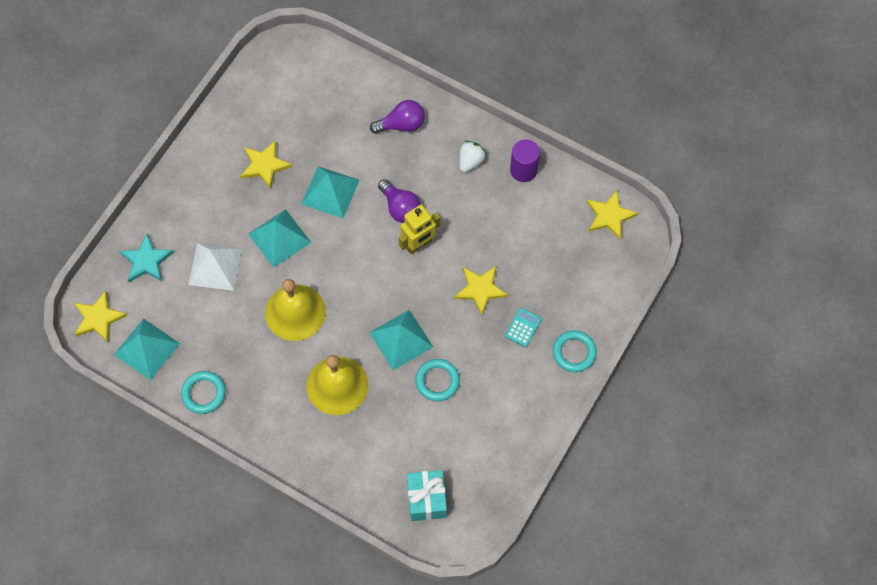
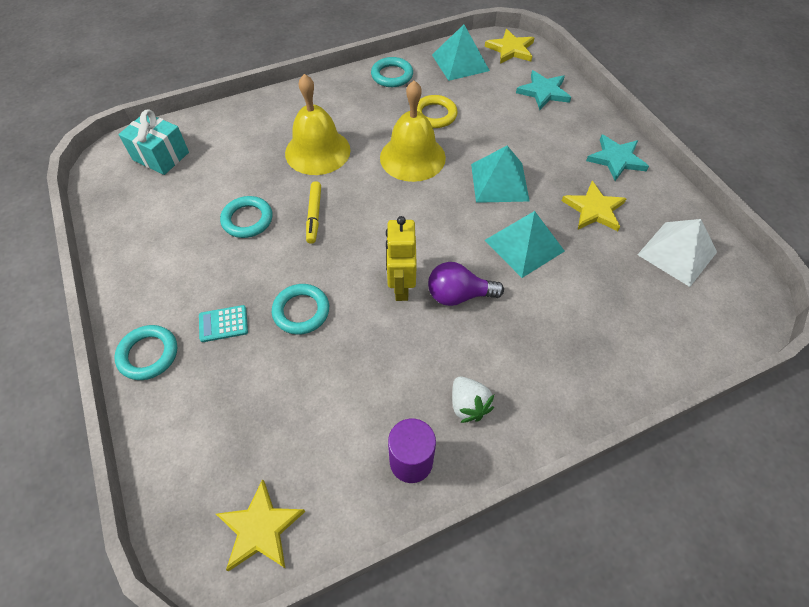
camera: 125 degrees right, 10 degrees down
white pyramid [188,243,242,291] -> white pyramid moved to [637,219,717,287]
turquoise pyramid [369,310,433,370] -> yellow marker [306,181,321,244]
purple light bulb [370,100,425,134] -> none
yellow star [454,266,508,315] -> turquoise ring [272,284,329,335]
turquoise calculator [505,308,542,347] -> turquoise calculator turned 105 degrees clockwise [199,305,248,342]
none -> yellow ring [417,95,458,128]
none -> turquoise star [586,135,649,181]

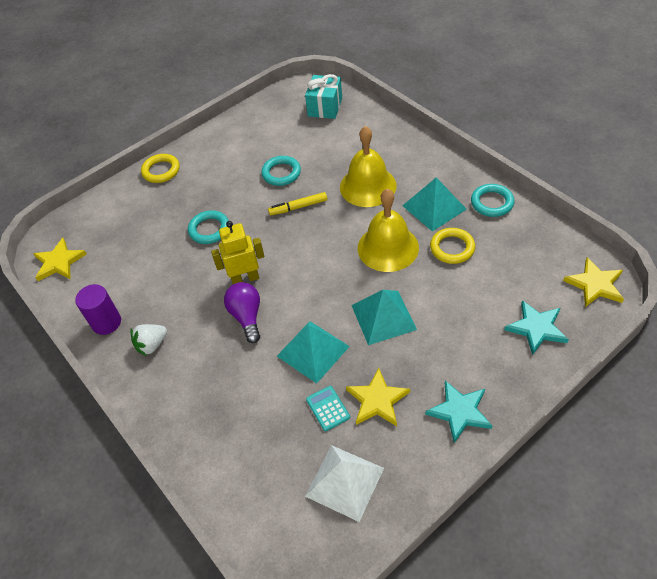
camera: 80 degrees right, 5 degrees down
turquoise ring [114,325,177,380] -> yellow ring [141,154,180,183]
turquoise calculator [199,305,248,342] -> turquoise calculator moved to [306,386,350,431]
turquoise pyramid [432,25,490,81] -> turquoise pyramid moved to [402,177,467,231]

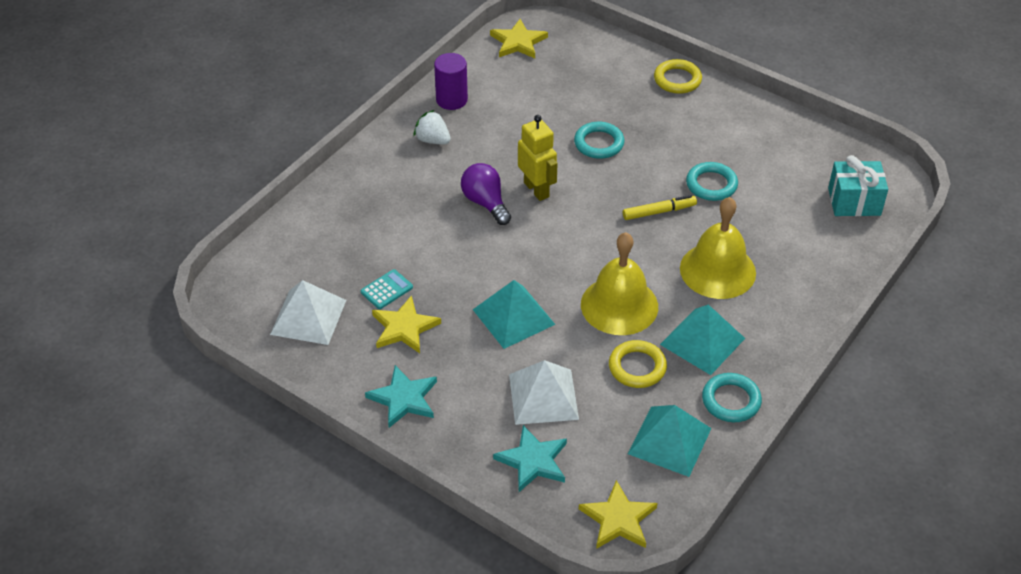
camera: 70 degrees right, 5 degrees down
purple light bulb [224,282,260,343] -> purple light bulb turned 90 degrees counterclockwise [461,163,511,225]
yellow marker [268,192,327,215] -> yellow marker turned 105 degrees clockwise [623,195,697,220]
turquoise pyramid [277,321,350,384] -> turquoise pyramid moved to [628,405,712,477]
none -> white pyramid [509,360,579,425]

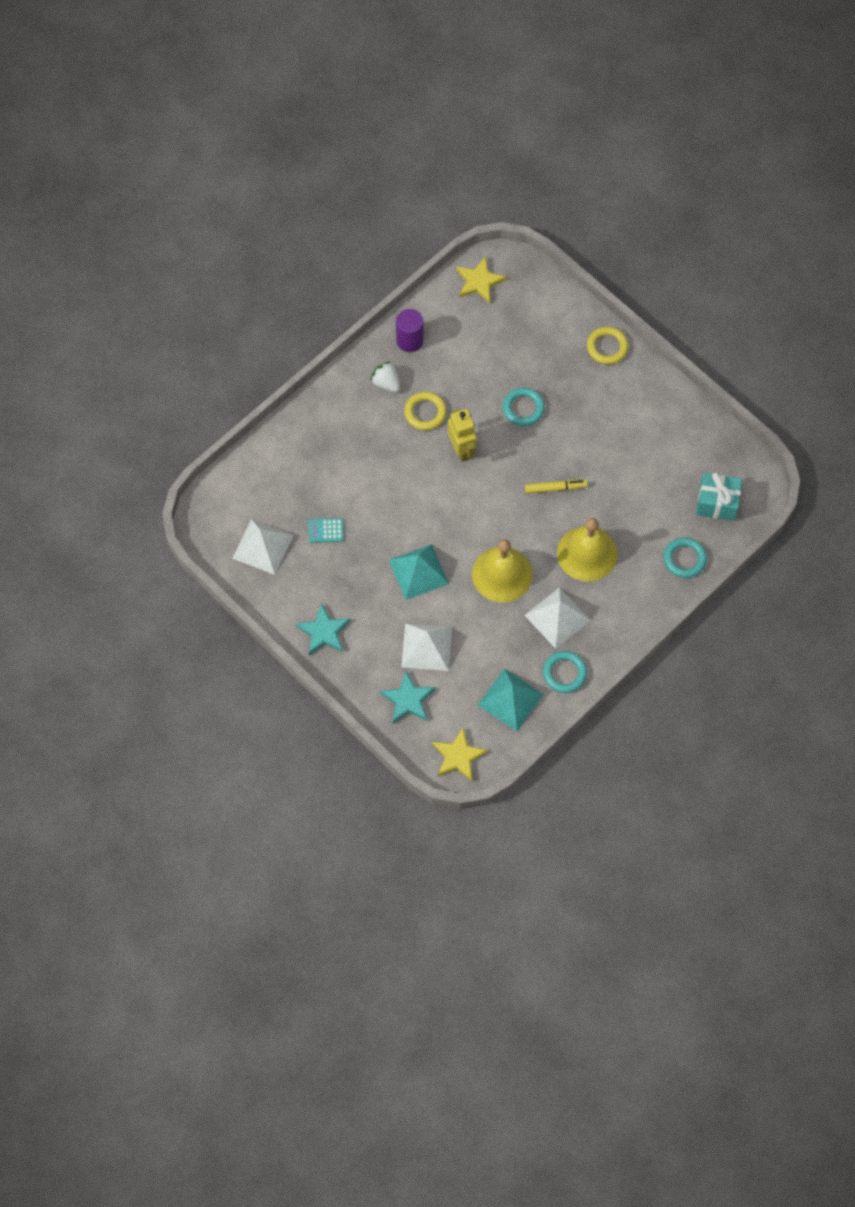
camera: 10 degrees right, 20 degrees up
turquoise calculator [361,269,413,309] -> turquoise calculator turned 150 degrees counterclockwise [308,518,344,543]
yellow star [372,295,441,353] -> none
purple light bulb [461,163,511,225] -> none
yellow ring [609,340,667,388] -> yellow ring moved to [404,392,447,430]
turquoise pyramid [660,304,745,375] -> white pyramid [525,587,591,649]
turquoise ring [686,162,738,201] -> turquoise ring moved to [663,537,707,578]

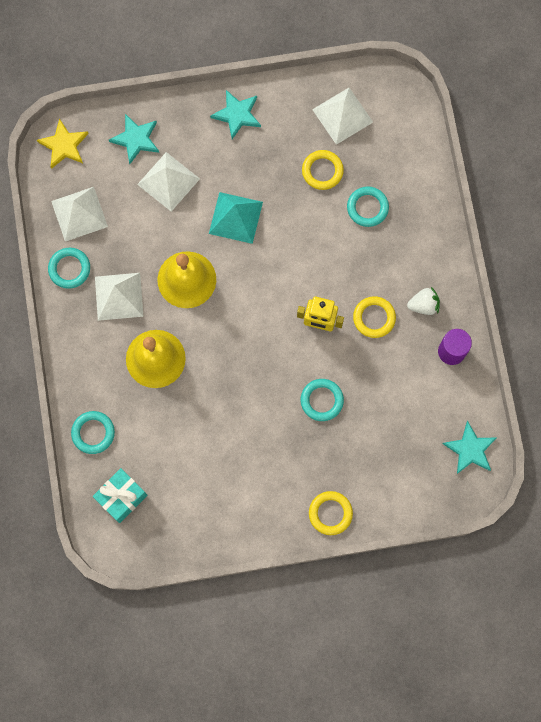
camera: 125 degrees right, 10 degrees up
turquoise calculator [308,518,344,543] -> yellow ring [302,150,344,190]
yellow star [456,256,506,303] -> turquoise star [443,421,496,474]
turquoise pyramid [478,669,544,731] -> white pyramid [51,187,108,242]
yellow marker [525,479,587,493] -> none
none -> turquoise ring [347,186,389,227]

